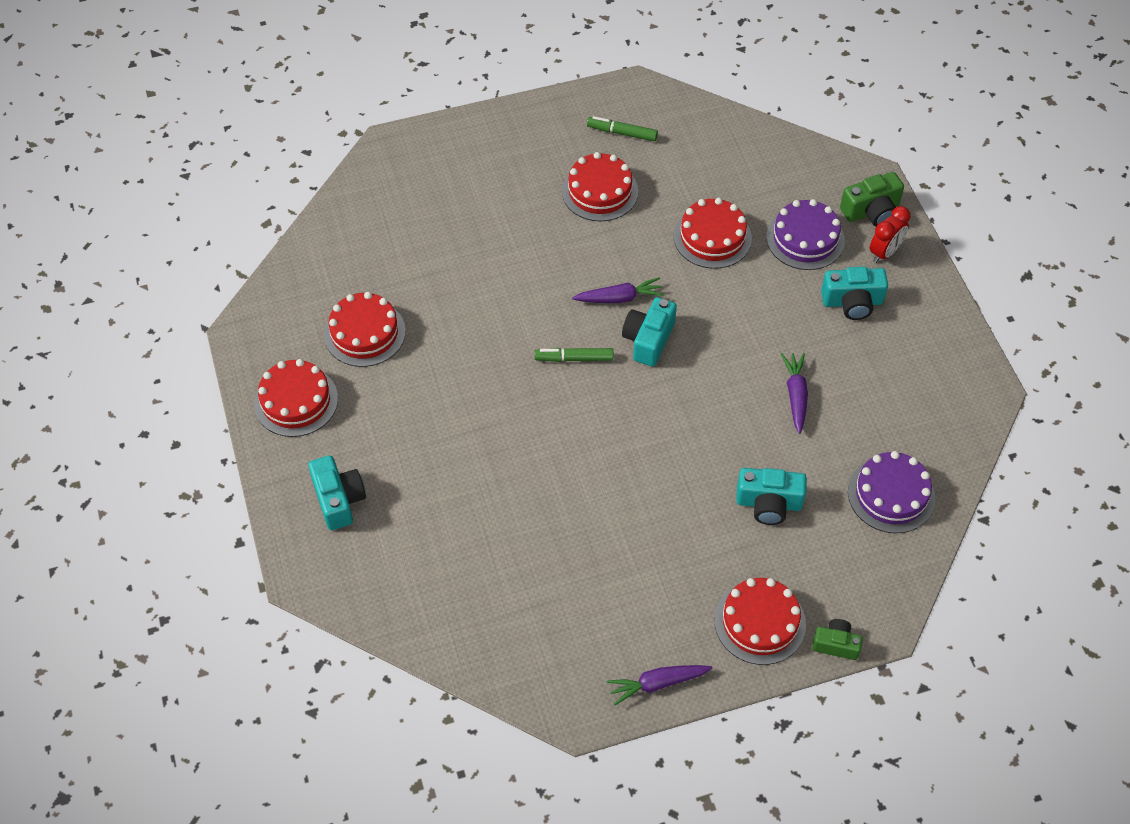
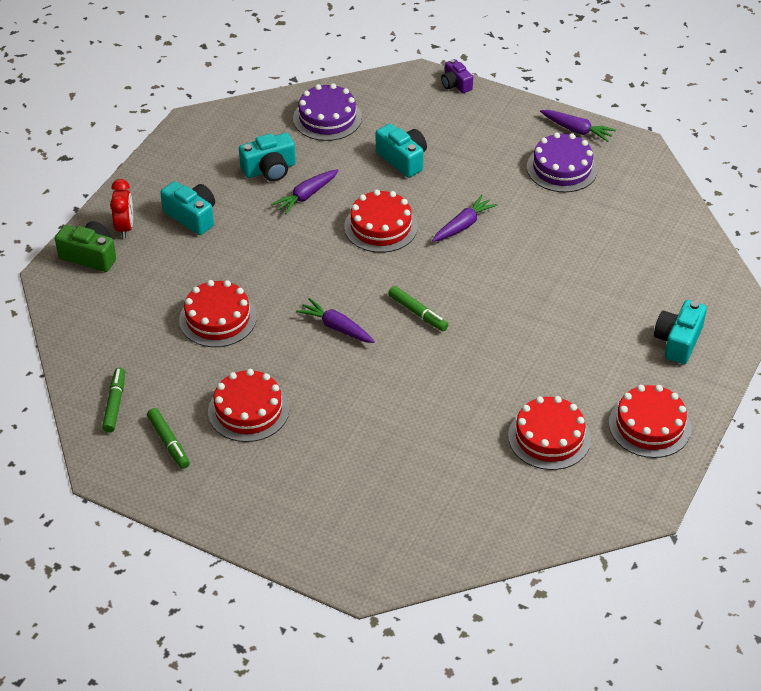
camera: 135 degrees left, 10 degrees down
turquoise camera [622,297,677,366] -> turquoise camera moved to [239,133,296,182]
red cake [715,578,806,665] -> red cake moved to [344,190,418,253]
purple cake [766,199,845,270] -> purple cake moved to [527,132,598,192]
green camera [812,619,863,660] -> purple camera [441,59,473,93]
red clock [870,206,911,263] -> red clock turned 90 degrees clockwise [110,179,133,238]
none -> green marker [102,367,125,433]
none -> purple carrot [432,195,497,242]

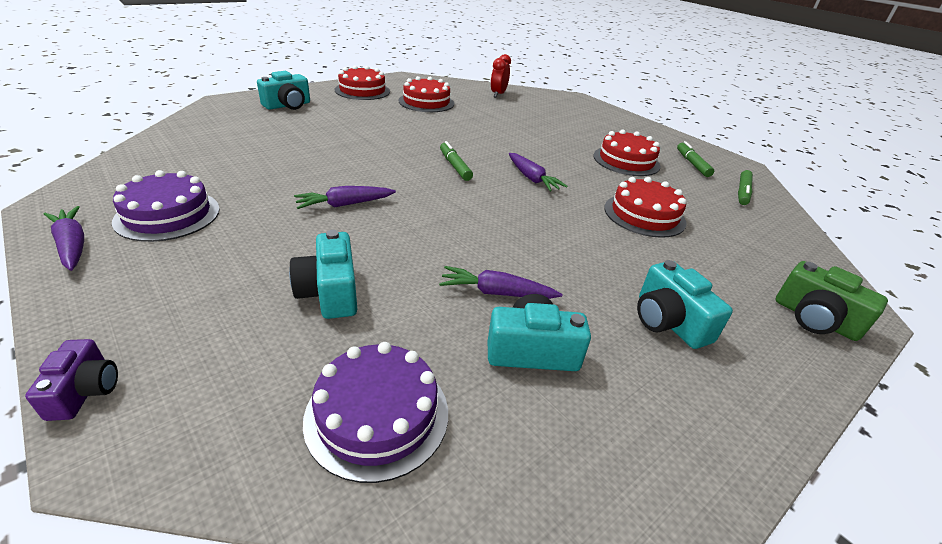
camera: 160 degrees left, 10 degrees down
red clock [110,179,133,238] -> red clock moved to [490,54,511,98]
purple carrot [271,169,339,215] -> purple carrot turned 150 degrees counterclockwise [439,266,563,299]
red cake [344,190,418,253] -> none

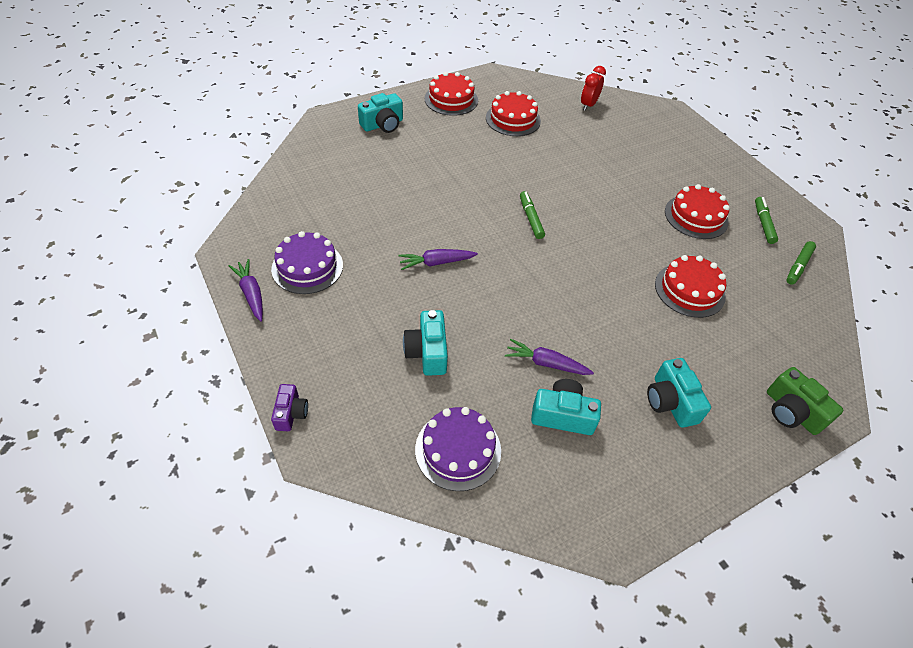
camera: 10 degrees right, 15 degrees up
purple carrot [509,153,568,191] -> none

